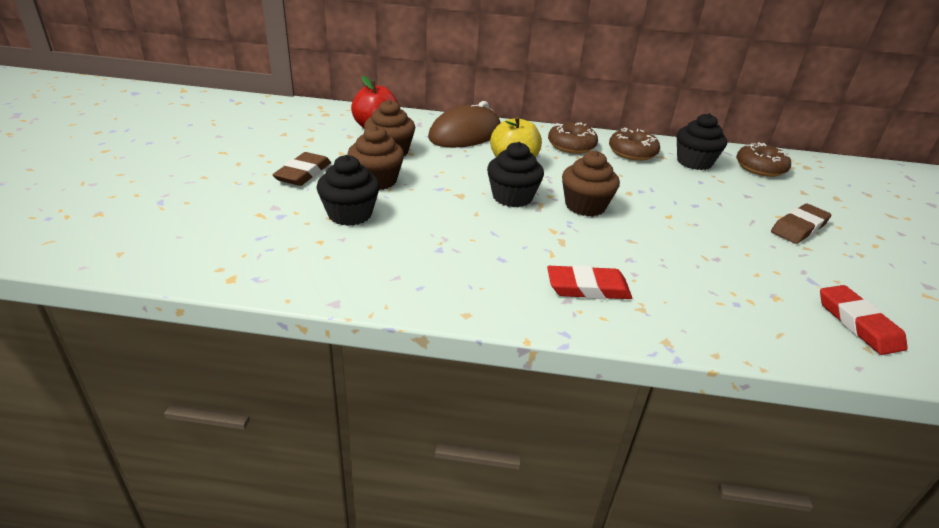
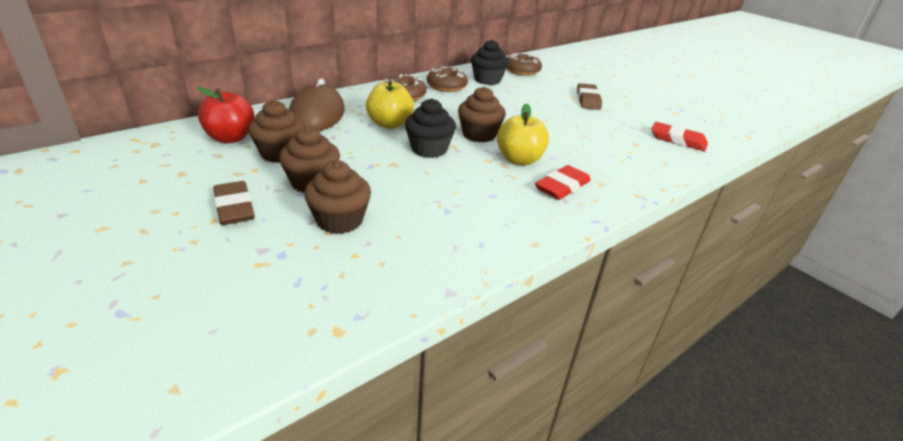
camera: 45 degrees left, 0 degrees up
black cupcake [316,155,380,226] -> brown cupcake [304,160,371,234]
none -> yellow apple [497,104,549,165]

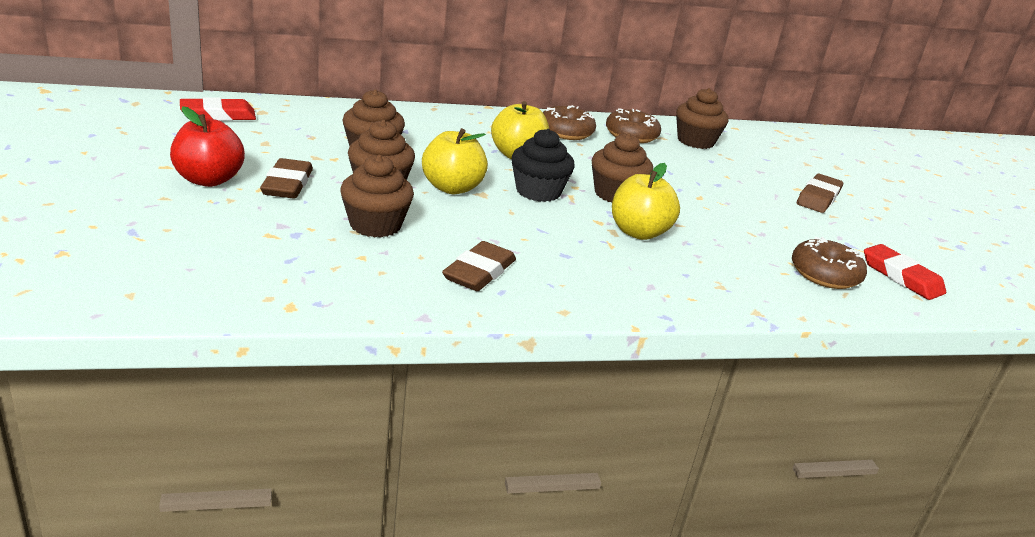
camera: 25 degrees right, 5 degrees down
red apple [197,87,255,143] -> red apple moved to [170,106,245,187]
brown mouse [289,78,345,131] -> none
black cupcake [471,40,509,85] -> brown cupcake [676,88,729,149]
brown donut [506,53,542,76] -> brown donut moved to [792,237,867,289]
red eraser [535,165,591,200] -> red eraser moved to [180,97,256,121]
none -> yellow apple [422,128,488,194]
none -> brown eraser [442,241,516,291]

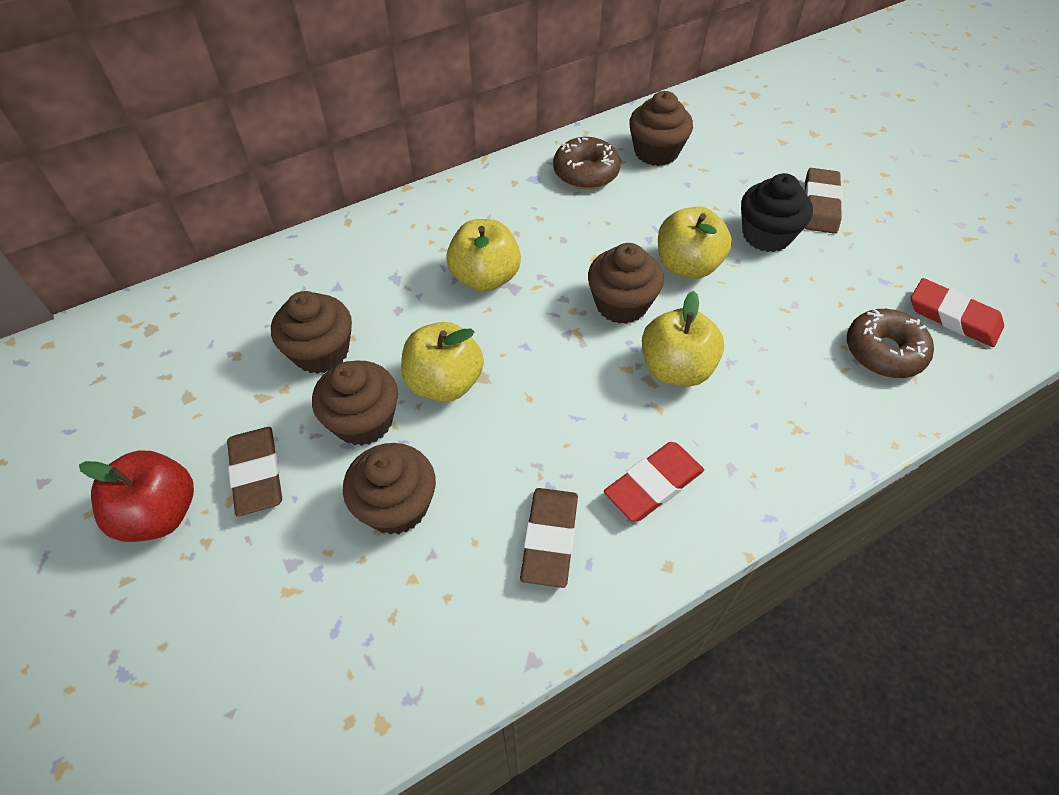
camera: 15 degrees left, 25 degrees up
red eraser [180,97,256,121] -> red eraser moved to [604,442,704,521]
black cupcake [512,129,575,202] -> black cupcake moved to [741,173,813,252]
brown donut [543,105,596,140] -> none
none -> yellow apple [658,207,732,279]

